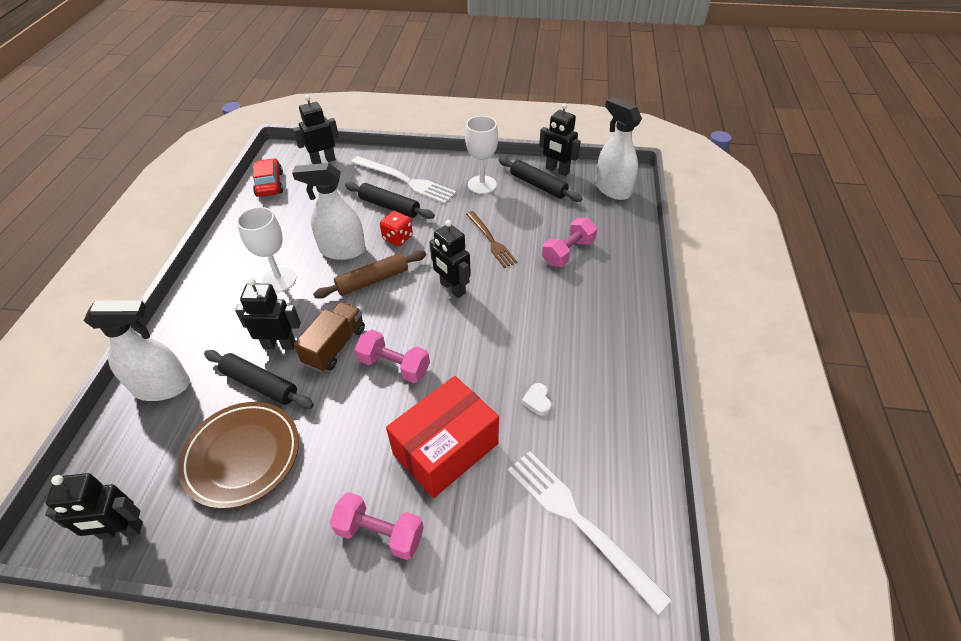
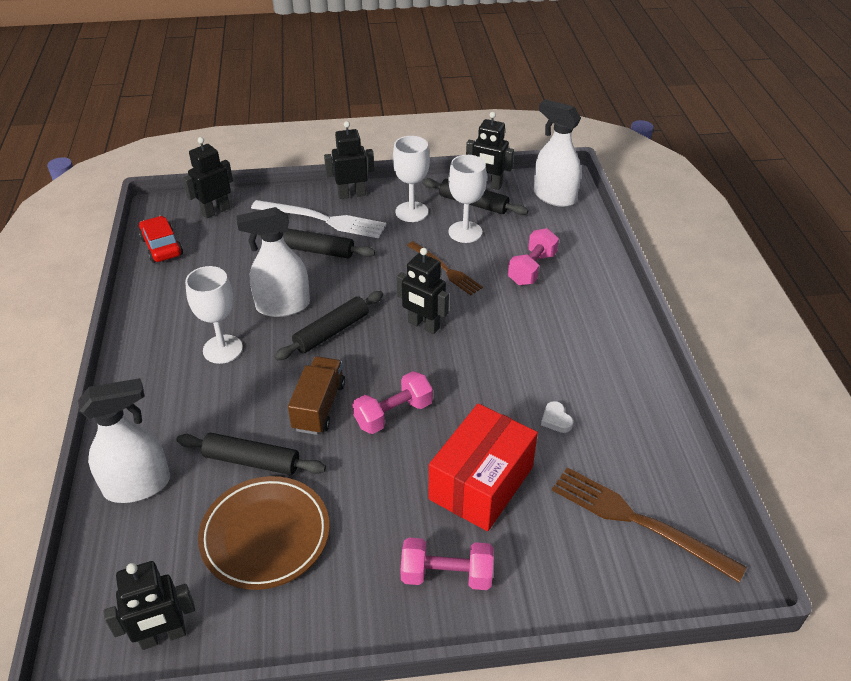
camera: 15 degrees left, 5 degrees down
black robot [235,278,301,350] -> black robot moved to [324,121,374,199]
brown rolling pin [313,251,426,299] -> black rolling pin [274,291,383,360]
pink dumbbell [355,330,430,383] -> pink dumbbell turned 45 degrees counterclockwise [352,371,433,434]
red dice [380,211,413,246] -> none
white fork [508,451,672,614] -> brown fork [552,467,747,582]
none -> white goblet [448,155,487,243]

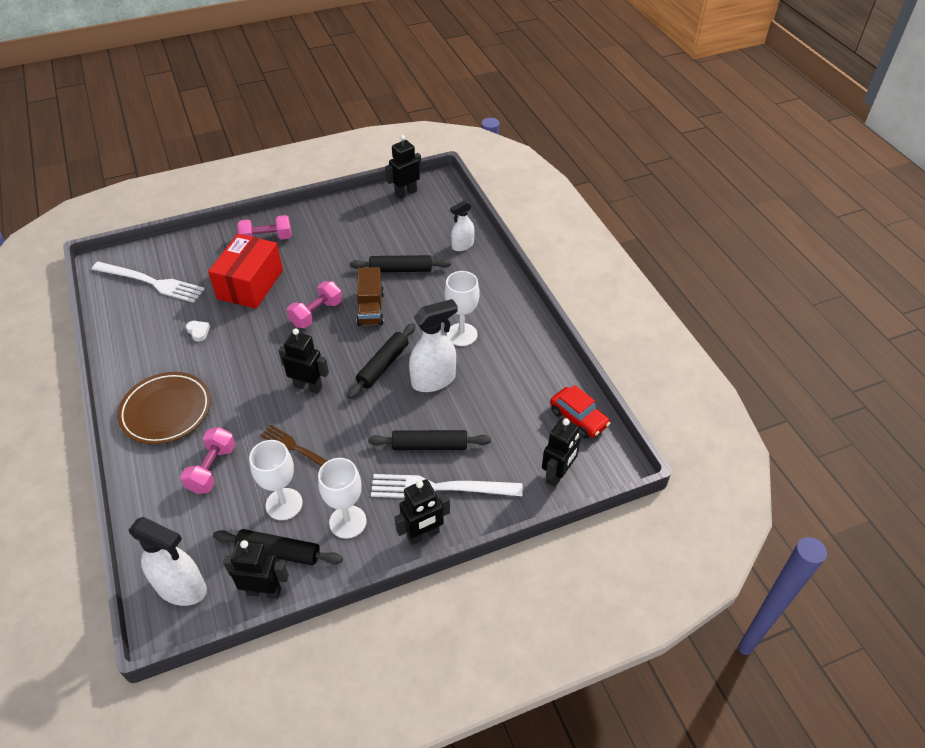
camera: 165 degrees right, 5 degrees up
white spray bottle [78,378,170,503] -> white spray bottle [450,200,475,251], size x0.61
brown plate [198,476,330,590] -> brown plate moved to [117,372,211,444]
brown fork [552,467,747,582] -> white fork [92,262,205,303]

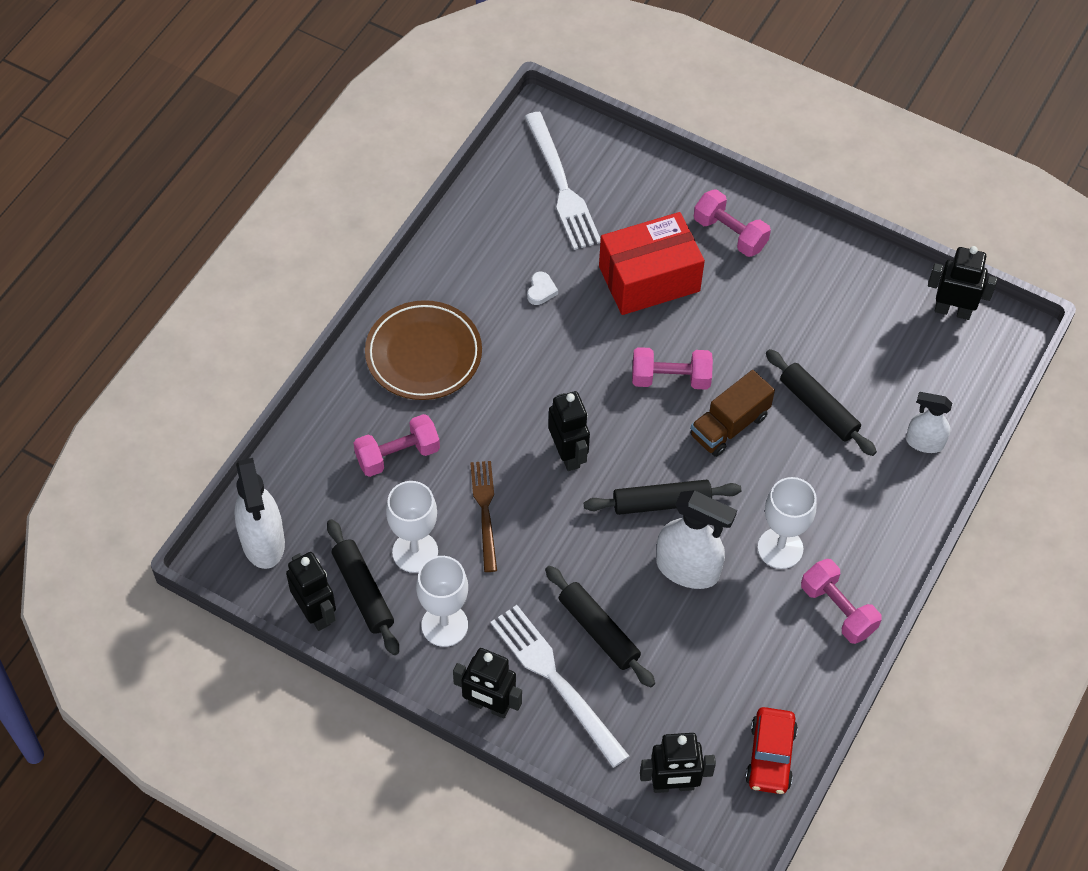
camera: 50 degrees right, 10 degrees up
none -> pink dumbbell [801,559,882,644]

